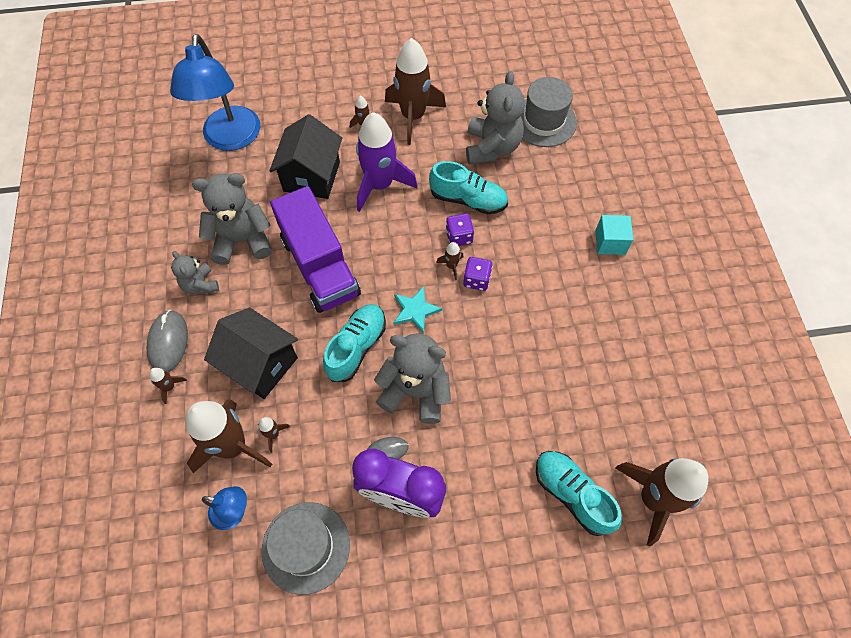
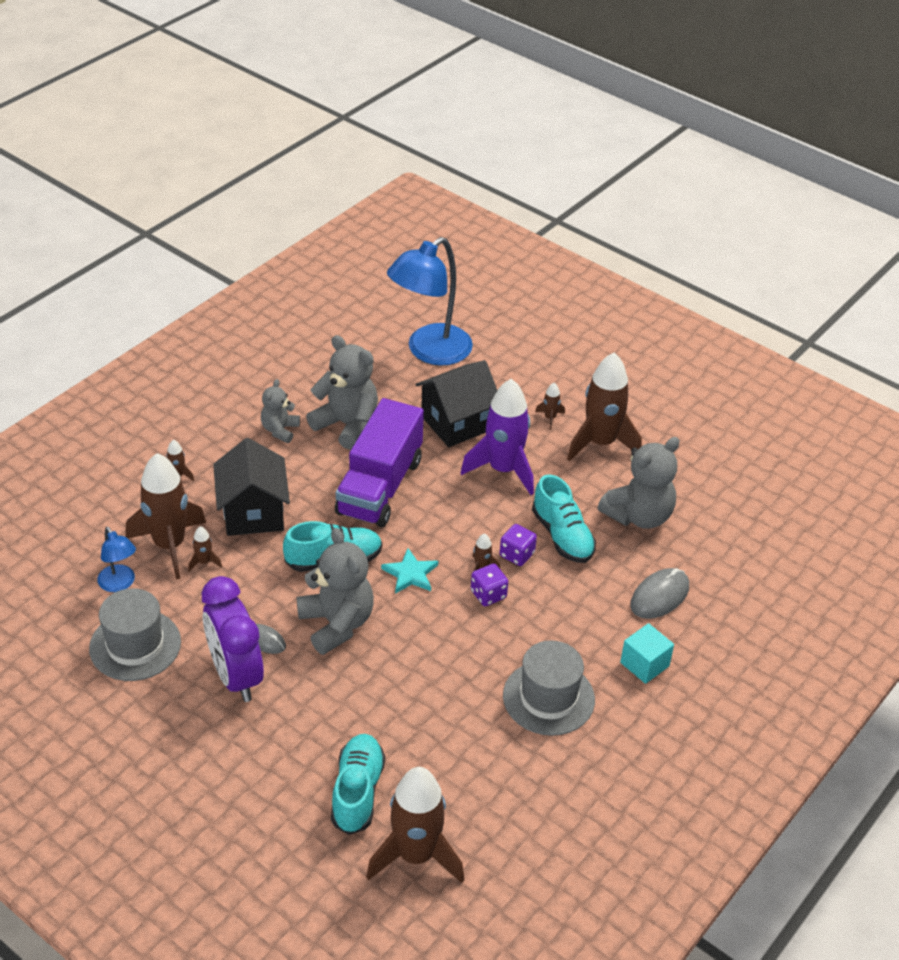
camera: 45 degrees right, 20 degrees down
grey mouse [146,310,188,373] -> grey mouse moved to [630,568,689,619]
grey hat [521,77,577,147] -> grey hat moved to [503,640,595,736]

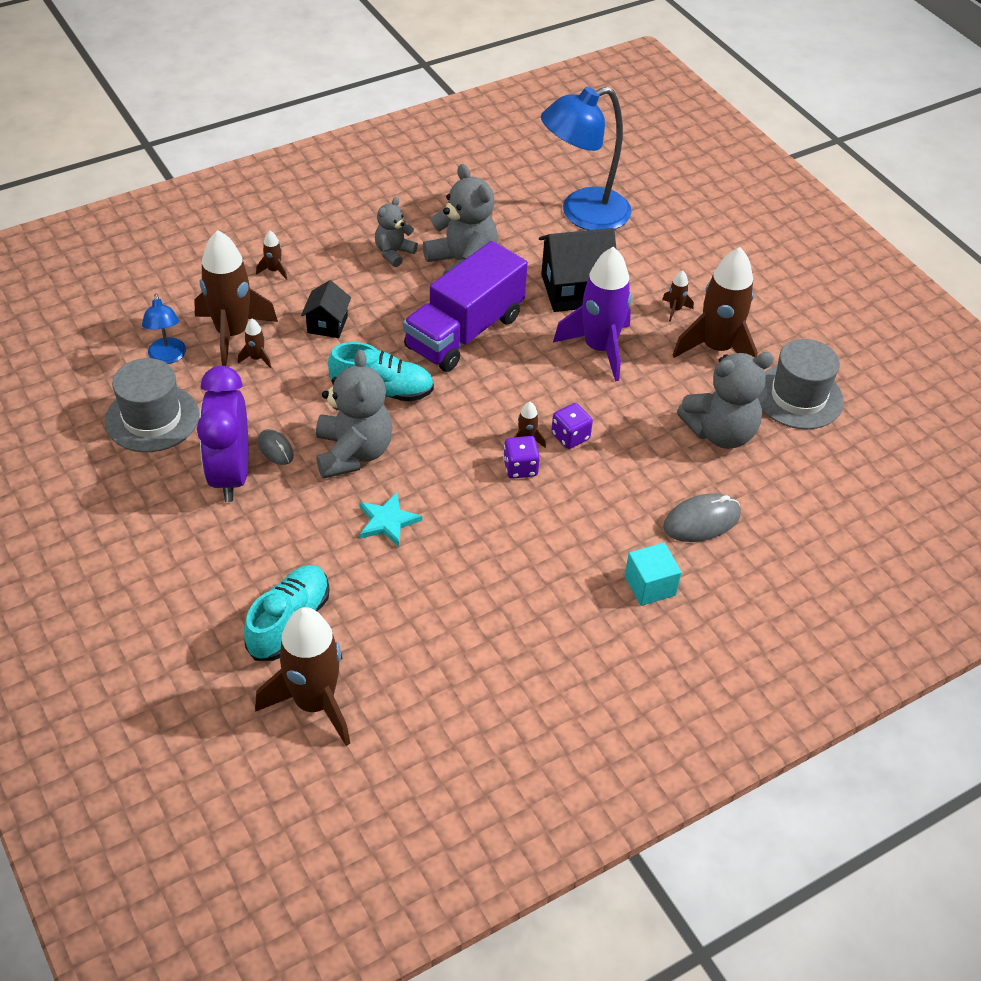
camera: 20 degrees right, 5 degrees up
black house [213,438,290,536] -> black house [301,280,351,338], size x0.56
turquoise star [381,548,438,594] -> turquoise star moved to [359,492,422,547]
grey hat [503,640,595,736] -> grey hat moved to [760,339,844,429]
turquoise shoe [532,474,596,563] -> none

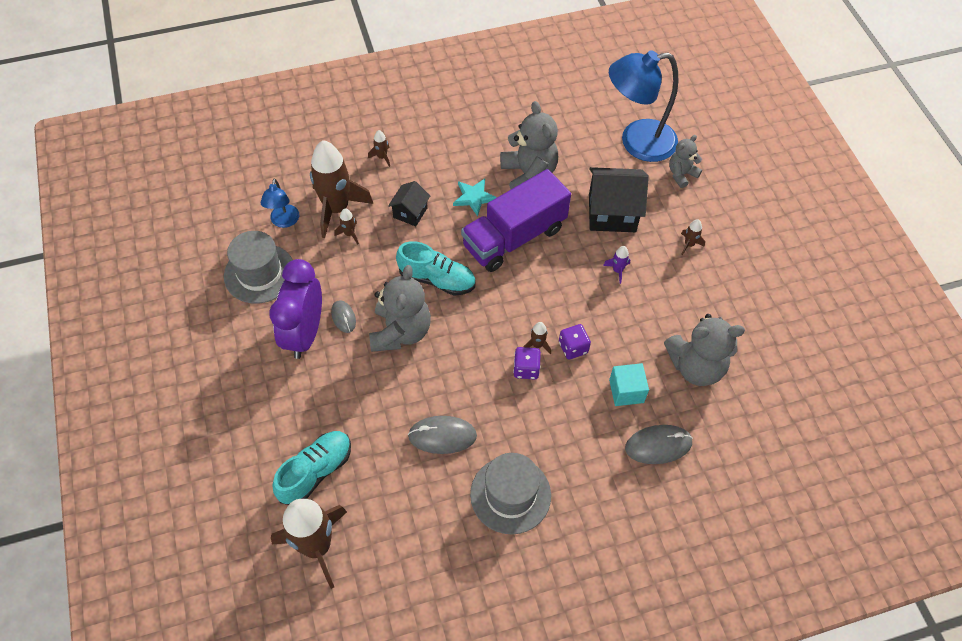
camera: 15 degrees right, 10 degrees up
turquoise star [359,492,422,547] -> turquoise star moved to [453,179,497,216]
grey teddy bear [375,197,418,267] -> grey teddy bear moved to [669,135,702,188]
purple rocket [553,246,632,382] -> purple rocket [603,246,630,284], size x0.41
turquoise cube [624,543,682,606] -> turquoise cube moved to [609,363,649,406]
brown rocket [673,247,758,358] -> none
grey hat [760,339,844,429] -> grey hat moved to [470,453,551,534]
none -> grey mouse [408,416,477,454]

